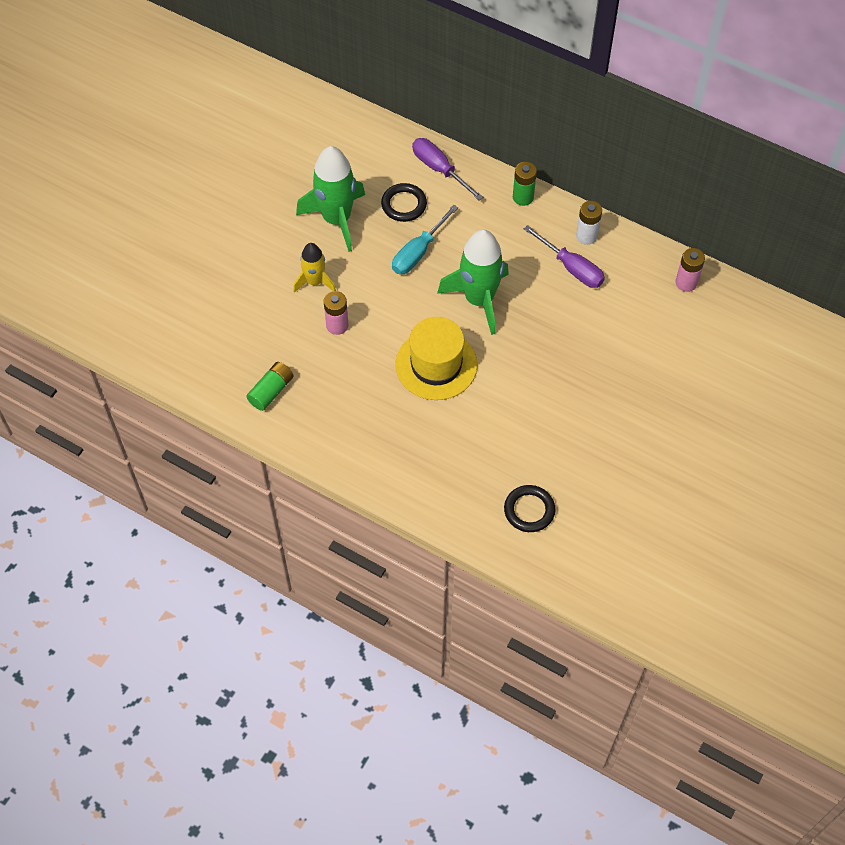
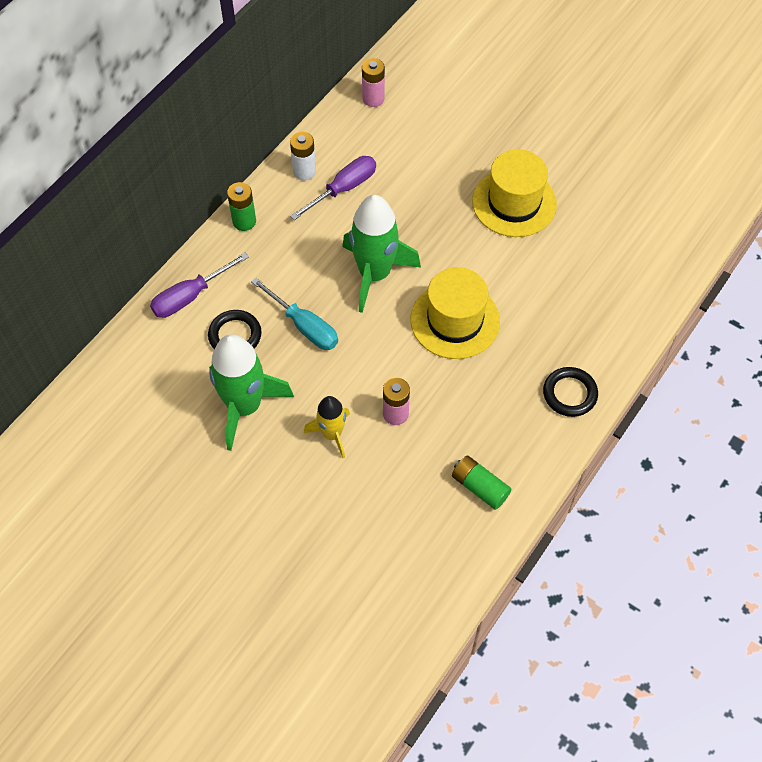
camera: 85 degrees left, 0 degrees up
black ring [504,485,555,532] -> black ring moved to [543,367,598,417]
none -> yellow hat [472,150,557,237]

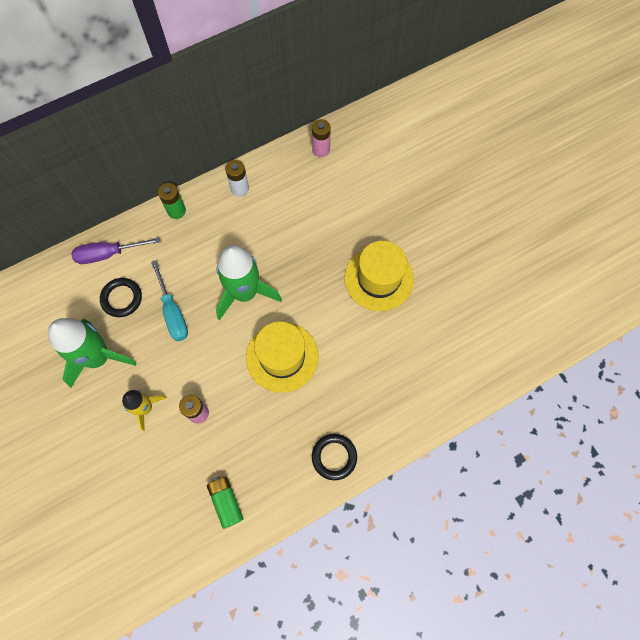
camera: 25 degrees right, 10 degrees up
purple screwdriver [290,156,376,220] -> none

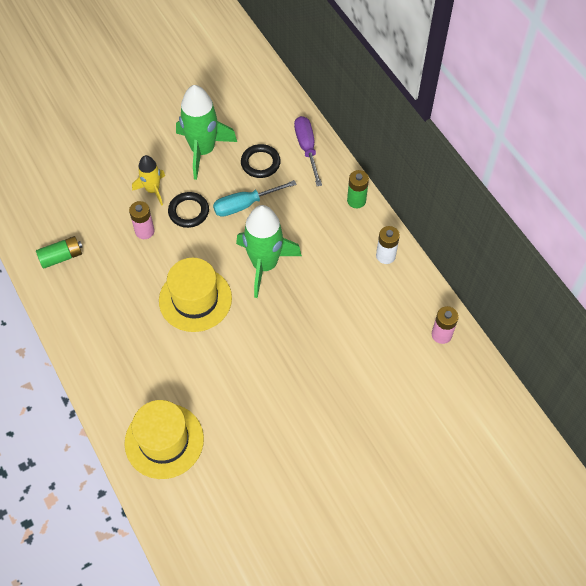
camera: 90 degrees right, 10 degrees down
black ring [312,434,357,480] -> black ring moved to [168,192,209,228]
yellow hat [344,241,414,311] -> yellow hat moved to [124,400,204,479]

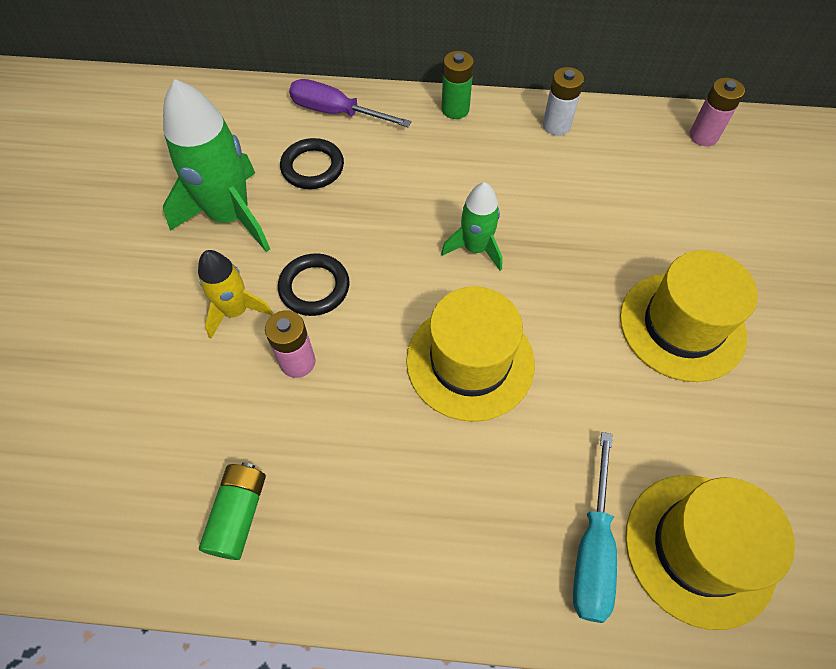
camera: 55 degrees left, 0 degrees up
turquoise screwdriver [213,180,297,217] -> turquoise screwdriver moved to [573,432,617,623]
green rocket [236,205,302,298] -> green rocket [441,182,503,271], size x0.57
none -> yellow hat [620,250,758,382]

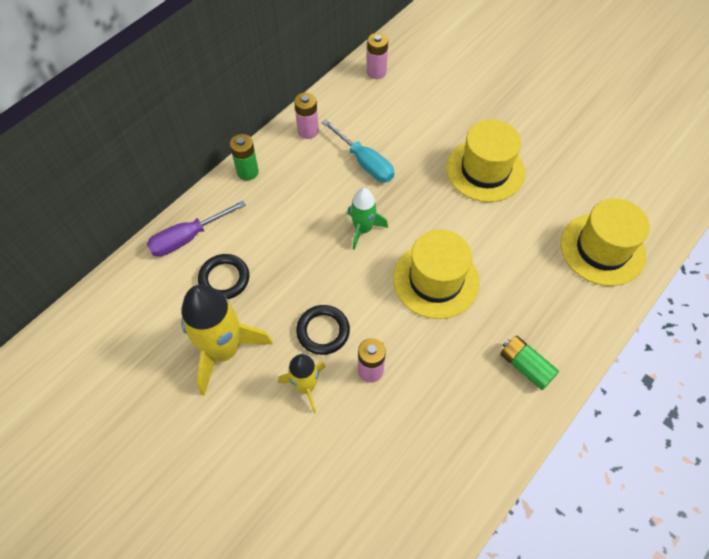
camera: 55 degrees left, 0 degrees up
green rocket [163,79,270,252] -> yellow rocket [181,285,273,395]
green battery [199,463,266,560] -> green battery moved to [500,336,559,390]
white battery [543,67,584,136] -> pink battery [294,92,319,139]
turquoise screwdriver [573,432,617,623] -> turquoise screwdriver moved to [322,119,394,182]

